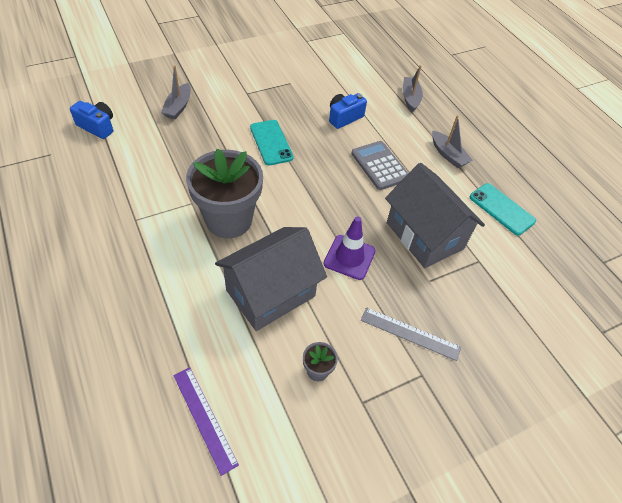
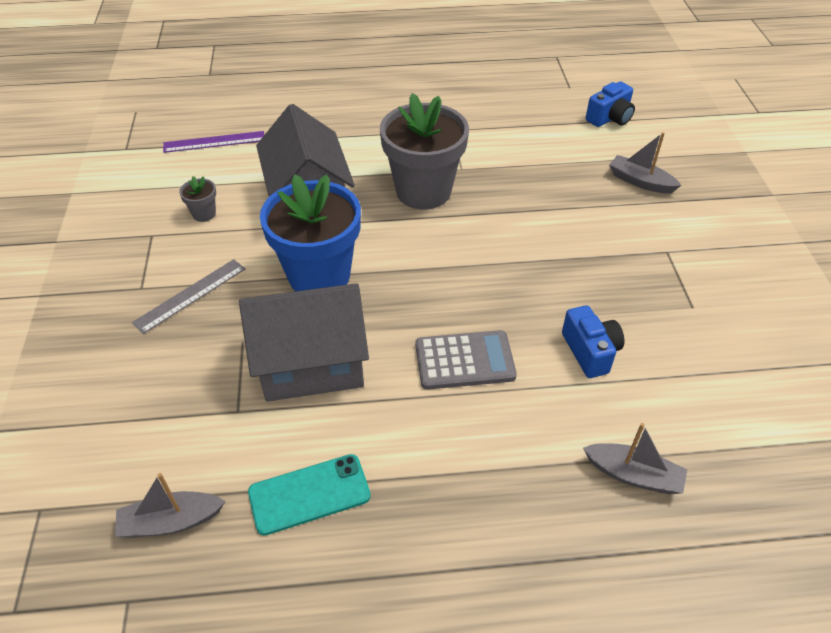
camera: 115 degrees right, 5 degrees down
turquoise phone [250,120,294,165] -> none
purple traffic cone [324,216,376,280] -> blue flower pot [260,174,361,291]
grey boat [432,115,473,168] -> grey boat moved to [115,473,226,538]

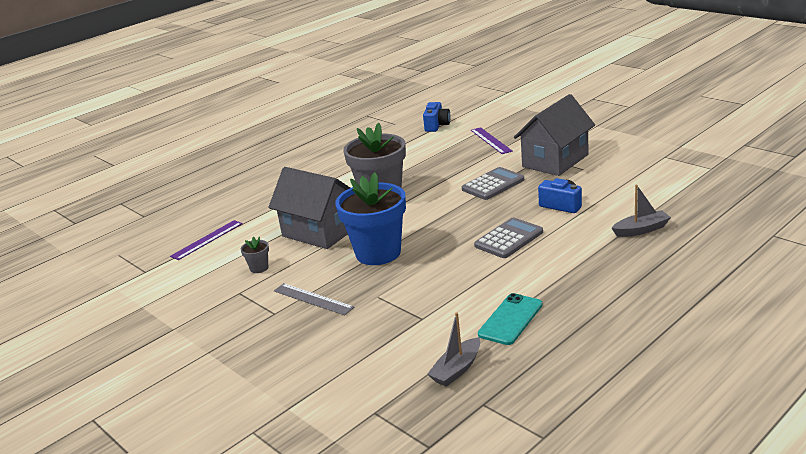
camera: 35 degrees left, 20 degrees down
grey ruler [132,259,245,334] -> grey ruler turned 60 degrees counterclockwise [274,283,354,315]
grey house [239,283,369,402] -> grey house moved to [514,94,595,176]
grey boat [609,132,682,194] -> purple ruler [471,127,513,154]
none -> grey calculator [462,167,524,200]

